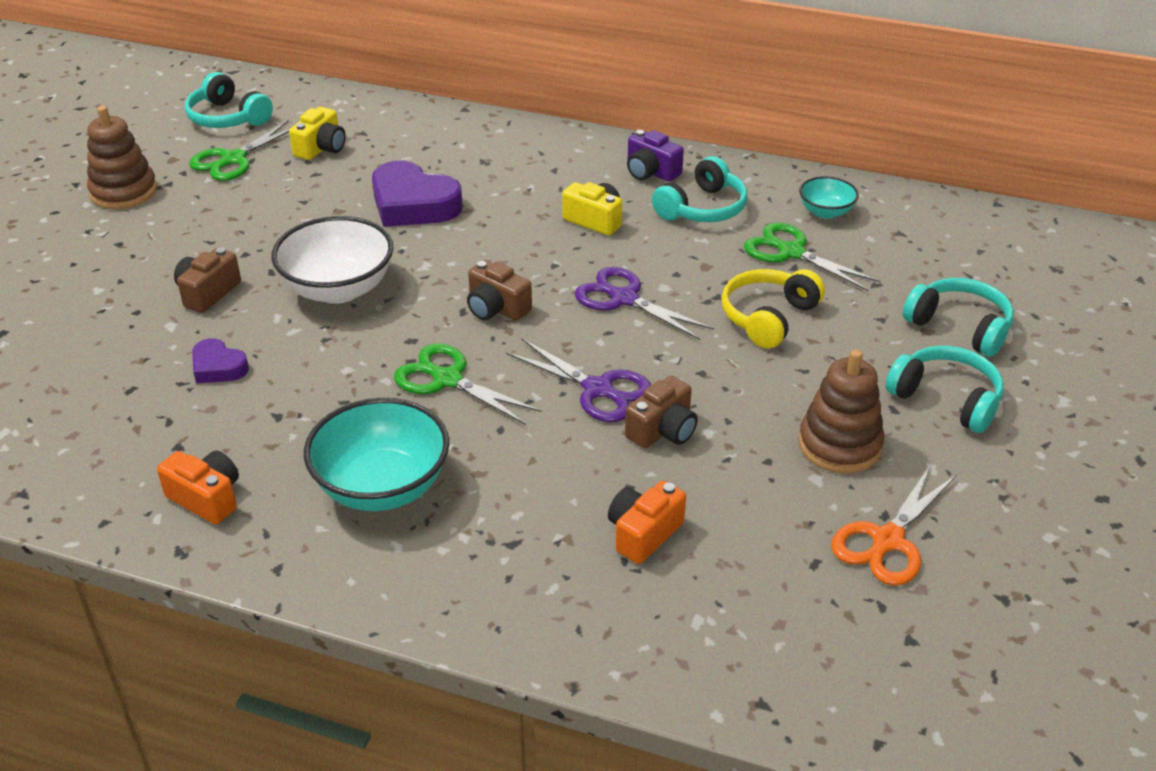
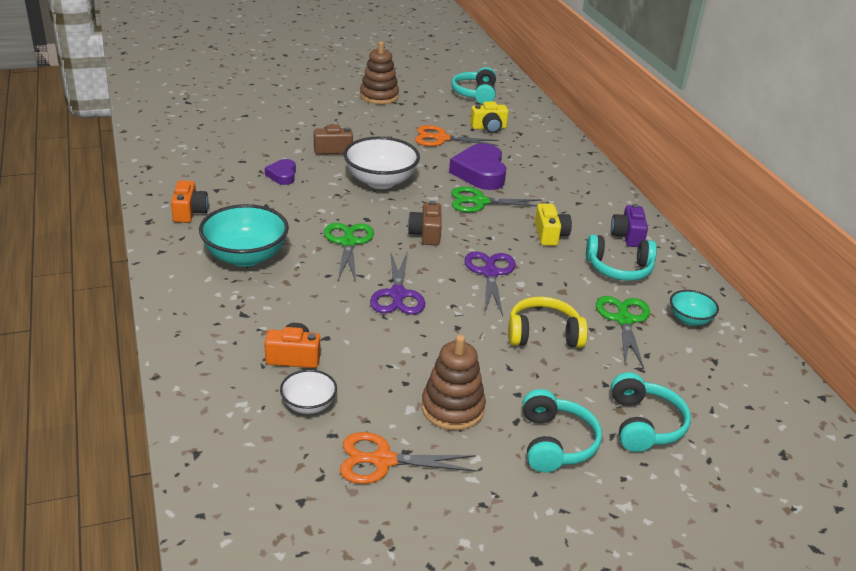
camera: 50 degrees right, 5 degrees down
green scissors [189,120,290,181] -> green scissors moved to [451,187,543,213]
brown camera [625,376,698,448] -> none
none -> white bowl [280,369,337,414]
none -> orange scissors [415,125,499,146]

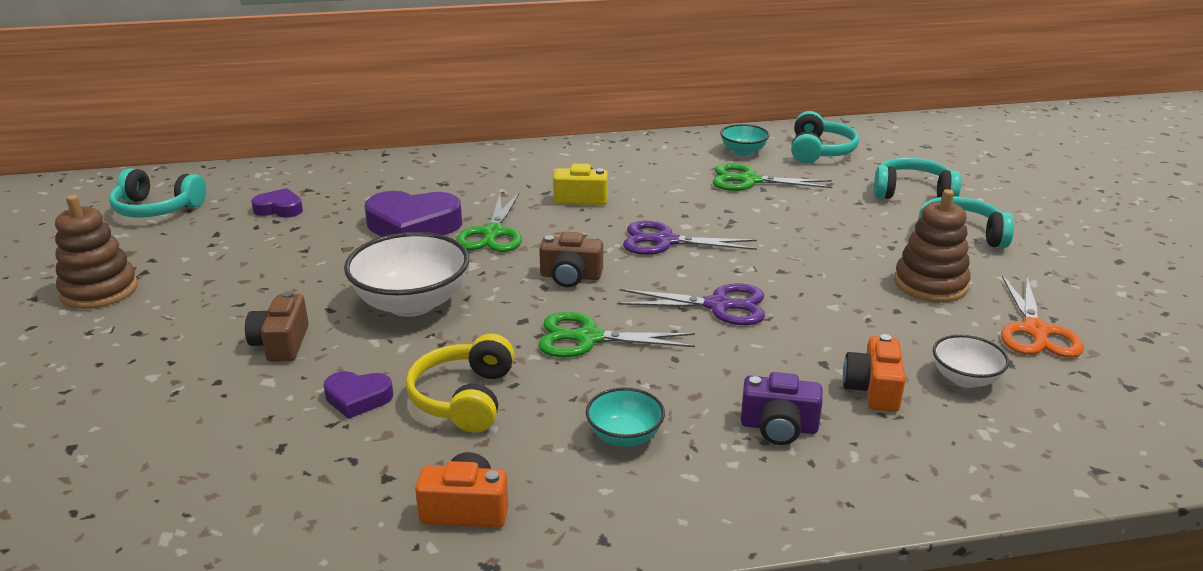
camera: 80 degrees left, 5 degrees down
turquoise bowl [199,204,289,267] -> turquoise bowl [586,387,665,447], size x0.53
orange scissors [415,125,499,146] -> none
yellow camera [470,101,509,133] -> purple heart [251,188,303,218]
yellow headphones [508,297,588,348] -> yellow headphones moved to [406,334,515,433]
turquoise headphones [586,234,657,281] -> turquoise headphones moved to [791,111,859,163]
purple camera [611,204,648,247] -> purple camera moved to [741,372,823,445]

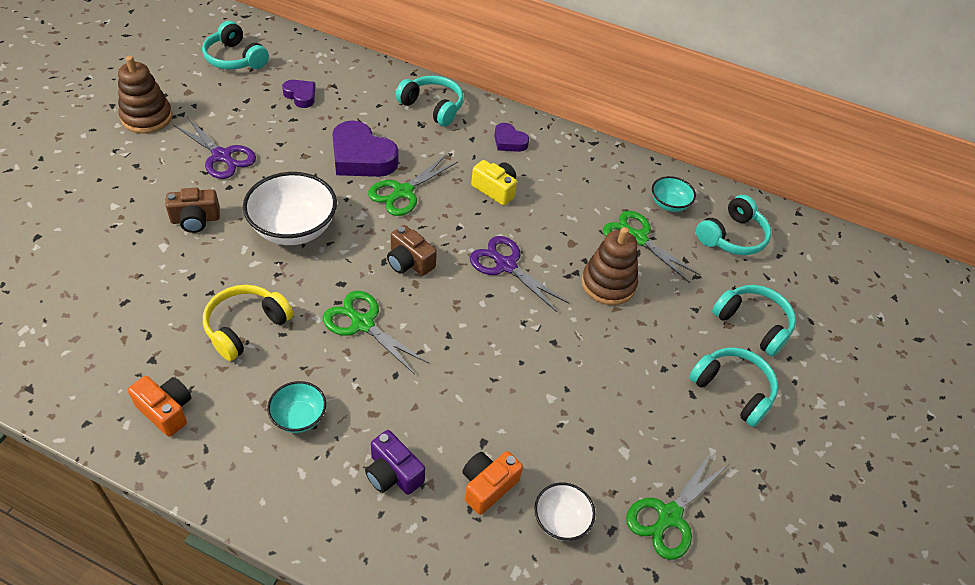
camera: 30 degrees right, 20 degrees up
brown camera [245,291,309,362] -> brown camera turned 135 degrees counterclockwise [165,188,220,233]
purple heart [323,371,393,419] -> purple heart moved to [494,123,529,152]
purple scissors [617,283,765,325] -> purple scissors moved to [174,117,256,179]
brown stacking toy [894,189,970,303] -> brown stacking toy moved to [581,227,638,305]
orange scissors [1001,275,1084,358] -> green scissors [626,451,729,560]
none -> turquoise headphones [395,76,463,126]

